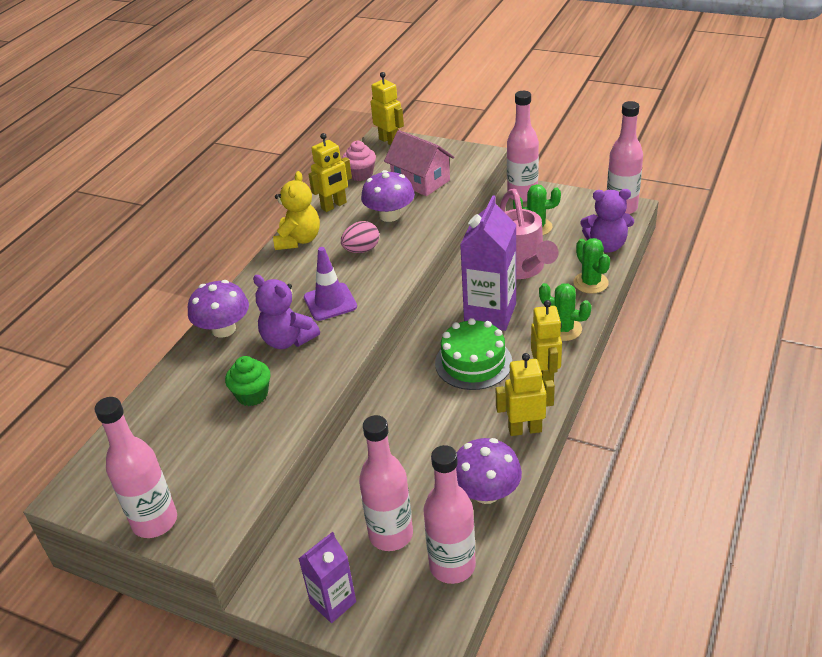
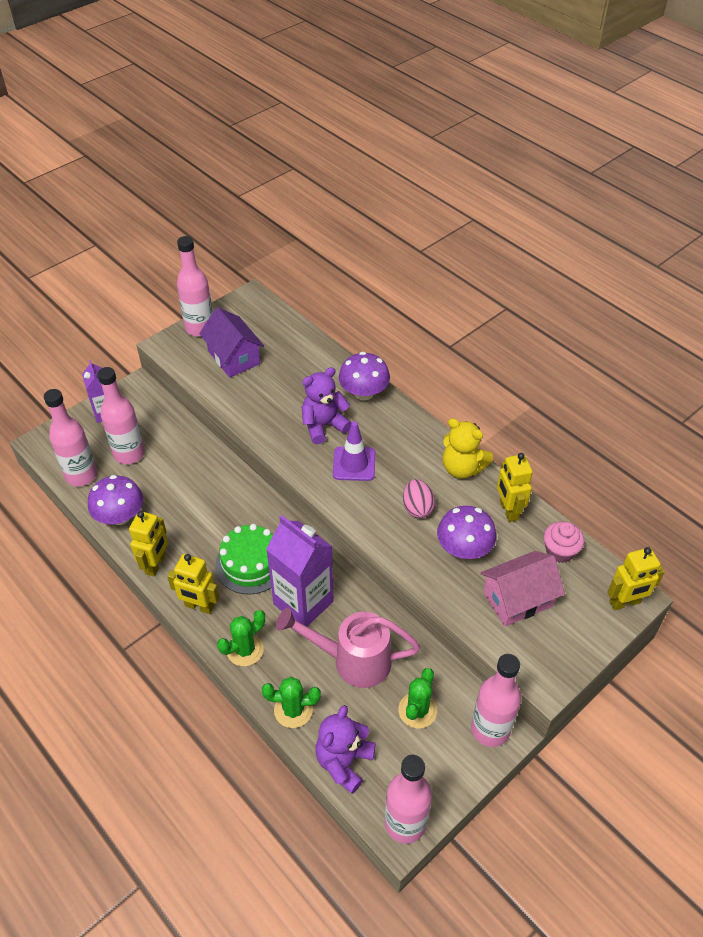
camera: 110 degrees right, 10 degrees up
green cupcake [225,356,270,406] -> none
none -> purple house [199,307,264,378]

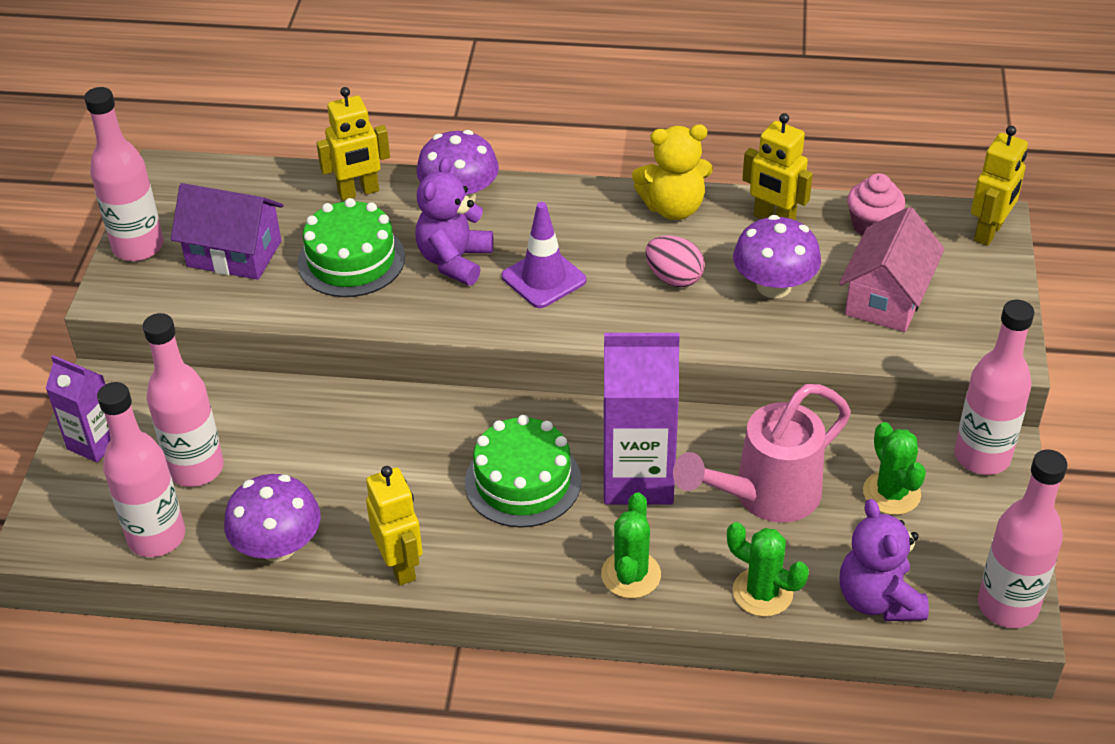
camera: 40 degrees left, 5 degrees down
yellow robot [167,554,219,614] -> yellow robot moved to [316,87,390,201]
green cactus [262,677,321,728] -> green cactus turned 75 degrees clockwise [727,522,809,617]
none -> green cake [297,198,405,297]

